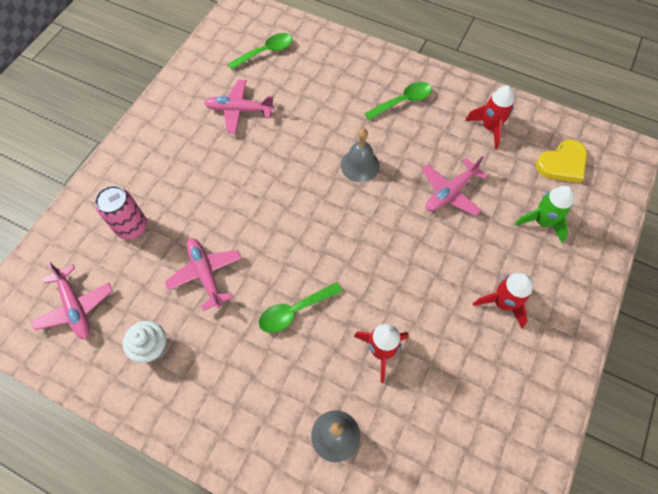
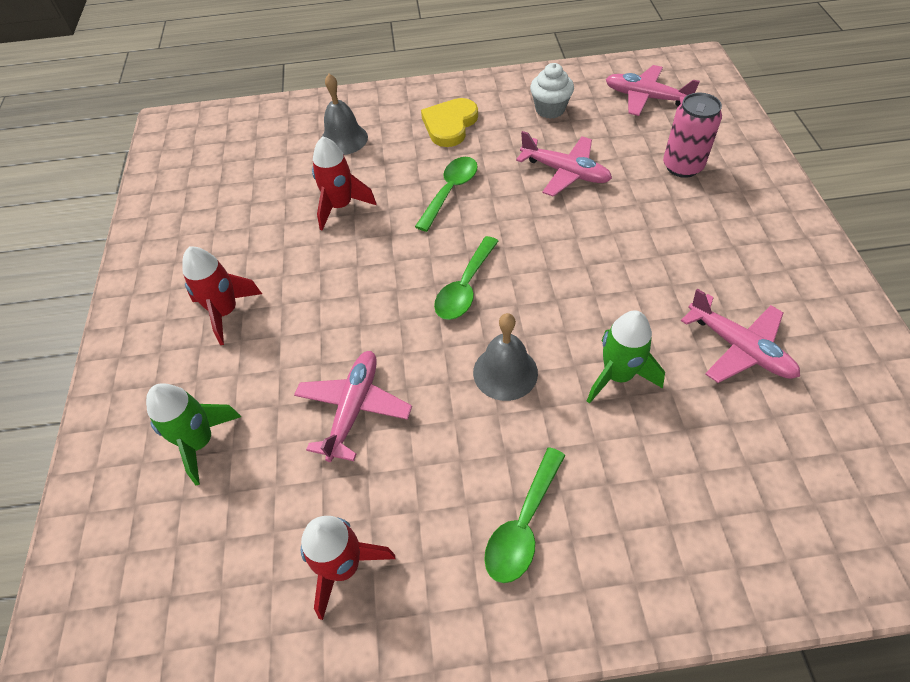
camera: 150 degrees right, 10 degrees down
pink plane [204,79,275,134] -> pink plane turned 75 degrees clockwise [681,288,800,383]
green spoon [228,33,293,70] -> green spoon moved to [434,236,499,320]
yellow heart [536,140,587,183] -> yellow heart moved to [421,98,478,147]
none -> green rocket [587,310,665,404]

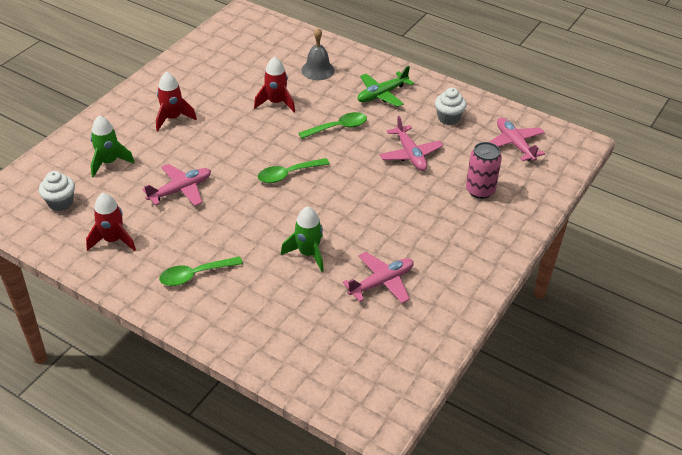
camera: 35 degrees right, 10 degrees down
yellow heart [421,98,478,147] -> green plane [357,66,414,107]
grey bell [473,313,538,401] -> none
pink plane [681,288,800,383] -> pink plane turned 120 degrees counterclockwise [342,252,414,303]
none -> white cupcake [39,171,75,211]

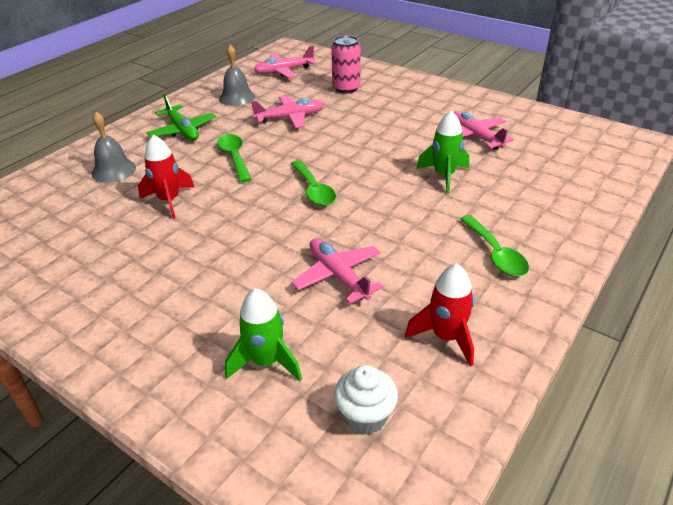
camera: 85 degrees left, 5 degrees down
red rocket [156,72,197,131] -> none
white cupcake [435,88,467,125] -> grey bell [219,45,255,106]

